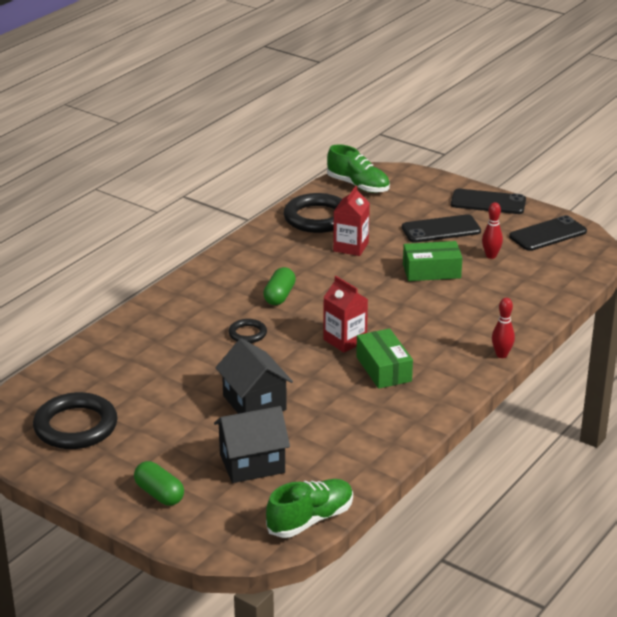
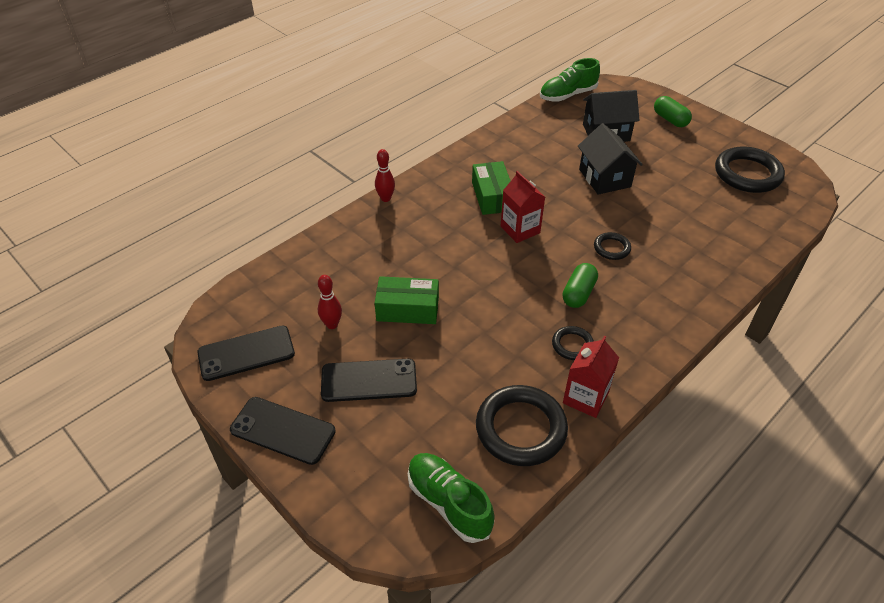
camera: 170 degrees left, 15 degrees up
red carton [333,186,370,256] -> red carton moved to [563,336,619,418]
none -> black ring [552,326,594,360]

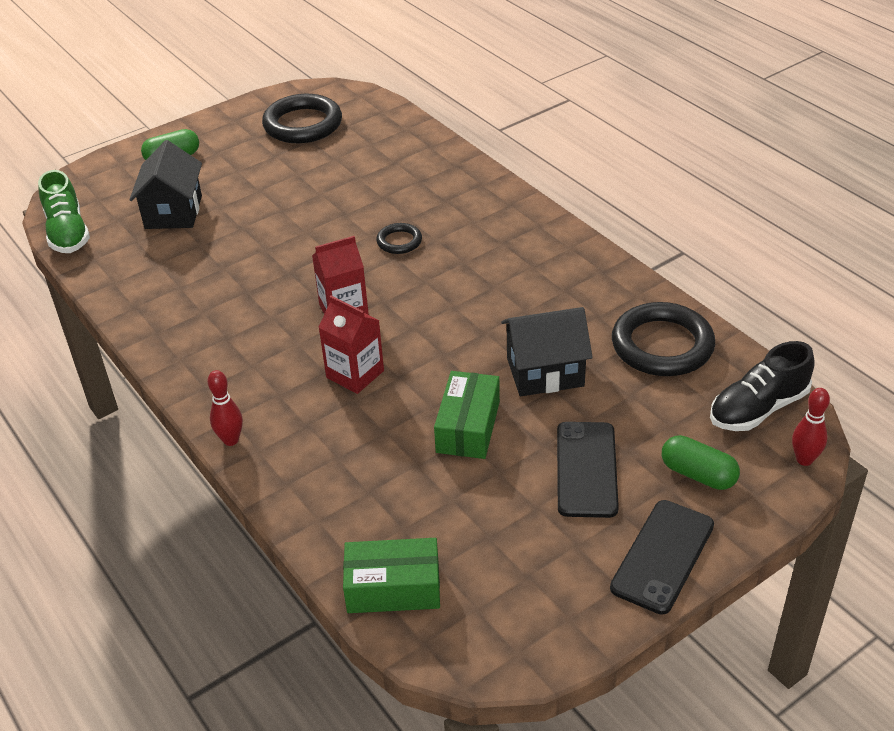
camera: 80 degrees left, 5 degrees down
black phone [197,325,295,381] -> none
red bowling pin [318,275,342,329] -> red bowling pin moved to [792,388,830,466]
green shoe [408,453,495,543] -> black shoe [710,341,815,431]
green box [472,161,510,215] -> green box moved to [343,538,440,613]
black ring [552,326,594,360] -> none
green capsule [563,263,598,308] -> green capsule moved to [662,435,740,490]
red carton [563,336,619,418] -> red carton moved to [318,296,384,394]
black house [578,123,643,195] -> black house moved to [501,307,593,396]

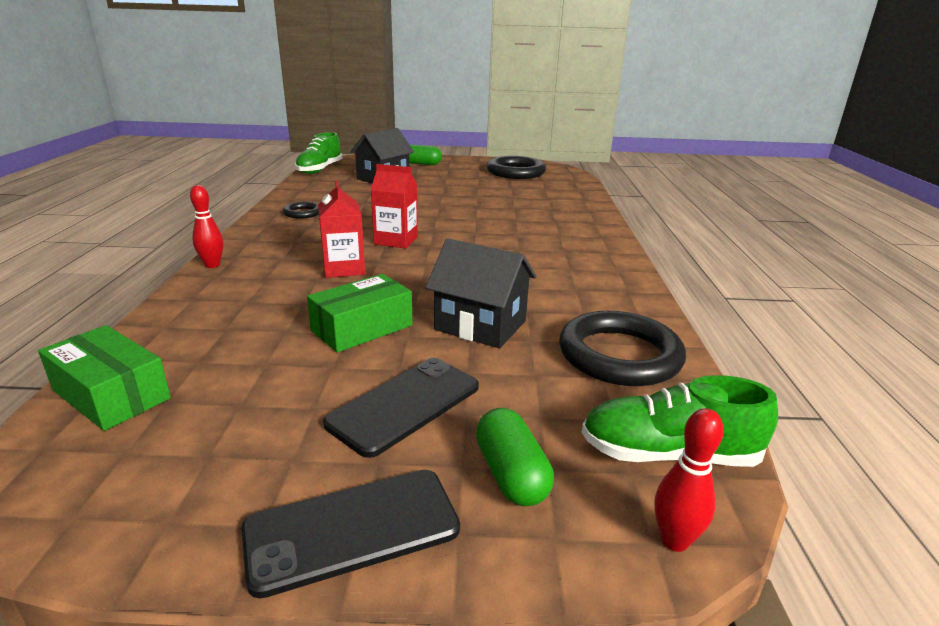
camera: 35 degrees right, 15 degrees down
black ring [376,223,422,254] -> black ring moved to [283,202,319,219]
black shoe [710,341,815,431] -> green shoe [582,375,778,467]

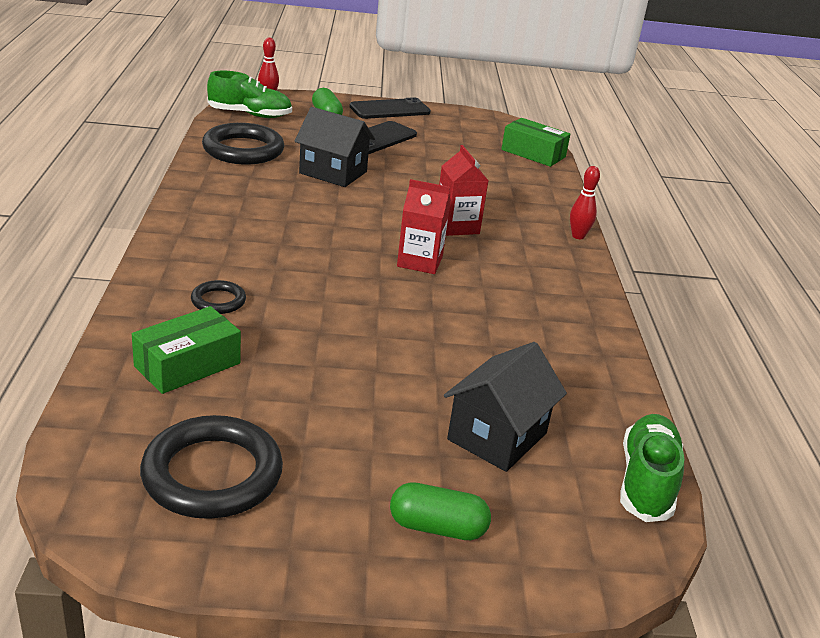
camera: 175 degrees right, 5 degrees up
black ring [283,202,319,219] -> black ring moved to [191,280,246,314]
green box [307,274,413,352] -> green box moved to [132,306,241,394]

